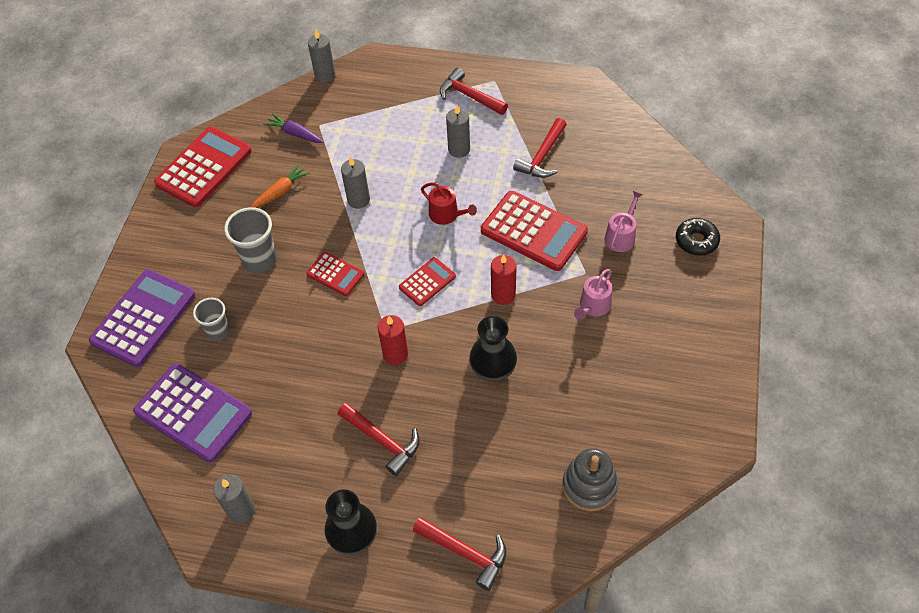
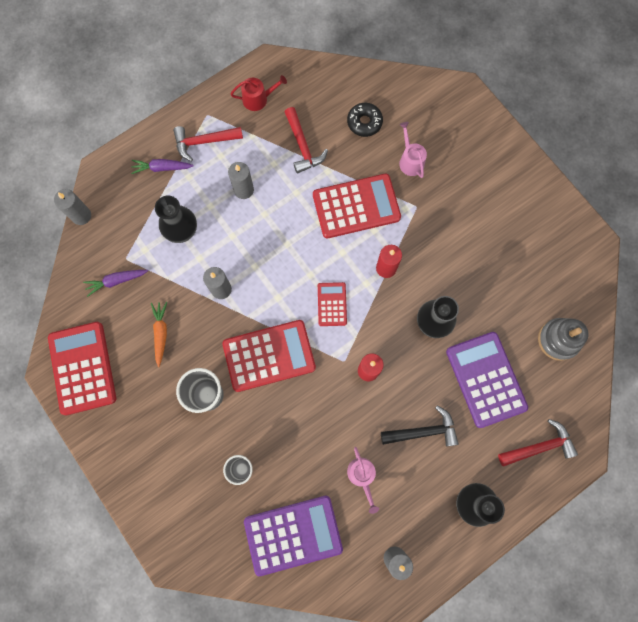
camera: 50 degrees left, 20 degrees up
purple calculator [89,270,195,367] -> purple calculator moved to [446,332,528,428]
red calculator [306,252,364,296] -> red calculator [222,320,316,392], size x1.89
red hammer [338,403,419,476] -> black hammer [381,406,459,446]
red watering can [421,182,477,225] -> red watering can moved to [230,75,287,111]
pink watering can [574,269,612,320] -> pink watering can moved to [347,447,379,514]
black donut [676,218,720,256] -> black donut moved to [347,103,383,137]
none -> purple carrot [131,159,194,174]
none -> black vase [155,196,197,243]

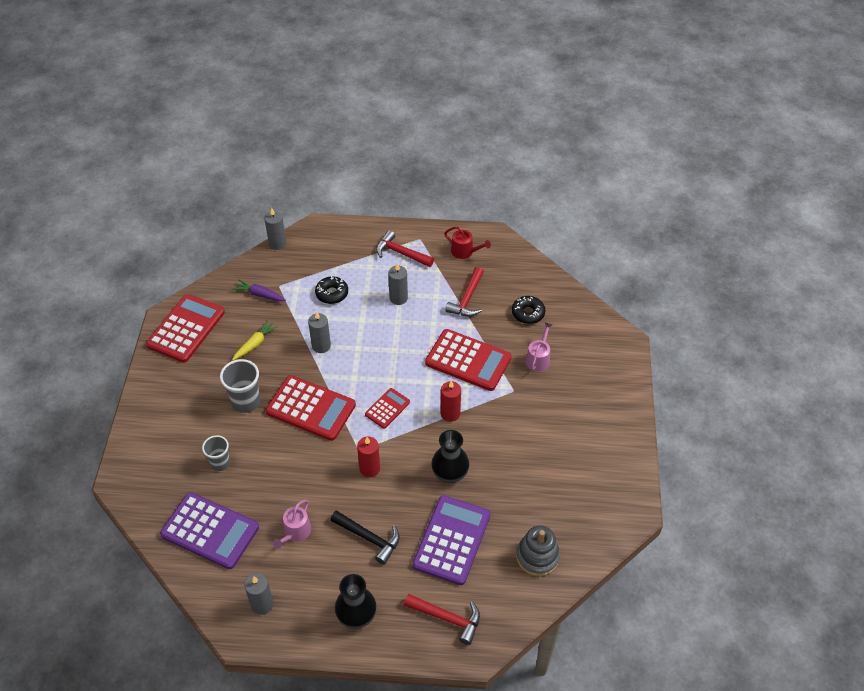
camera: 40 degrees right, 25 degrees down
purple carrot [131,159,194,174] -> none
orange carrot [151,302,167,367] -> yellow carrot [232,320,278,361]
black vase [155,196,197,243] -> black donut [315,276,348,304]

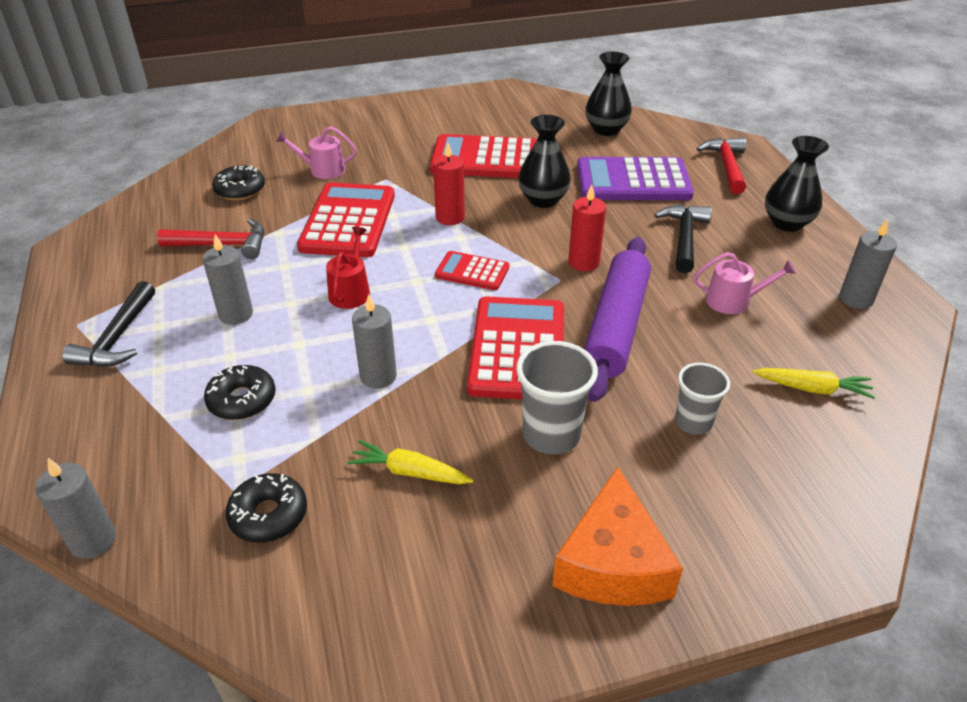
camera: 110 degrees left, 10 degrees down
red calculator [146,294,225,363] -> red calculator moved to [430,134,537,178]
purple calculator [160,492,259,569] -> yellow carrot [753,368,875,399]
purple carrot [232,279,286,301] -> black donut [226,473,307,543]
red hammer [376,230,434,267] -> black hammer [62,281,155,367]
red watering can [444,227,491,259] -> red watering can moved to [326,227,370,309]
grey stacking toy [516,525,560,577] -> black vase [585,51,632,136]
none -> orange cheese [553,467,683,606]
none -> purple rolling pin [584,237,651,402]

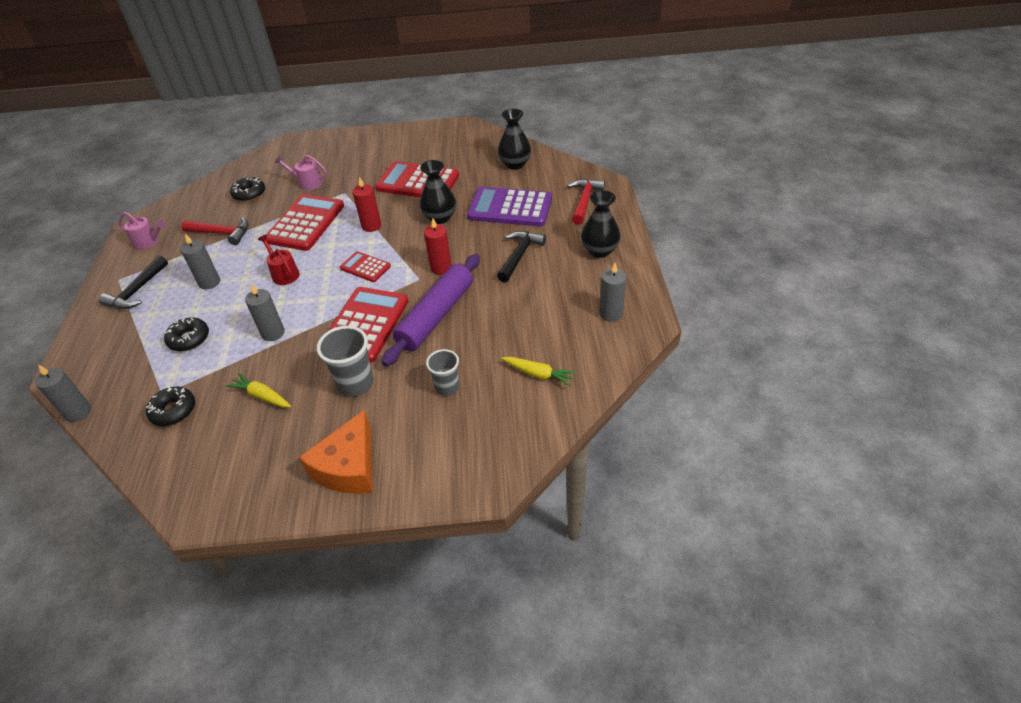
camera: 15 degrees right, 5 degrees up
red watering can [326,227,370,309] -> red watering can turned 60 degrees counterclockwise [258,235,300,285]
pink watering can [694,252,796,314] -> pink watering can moved to [119,212,166,250]

